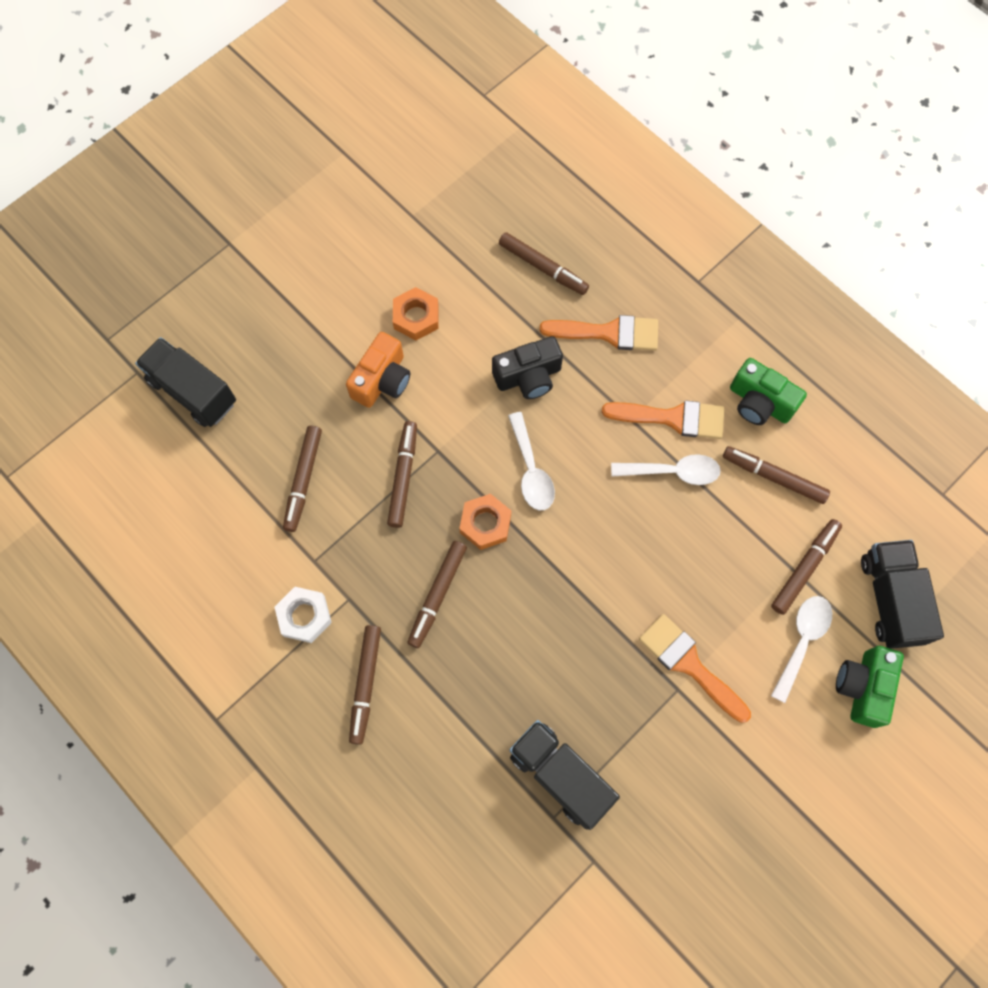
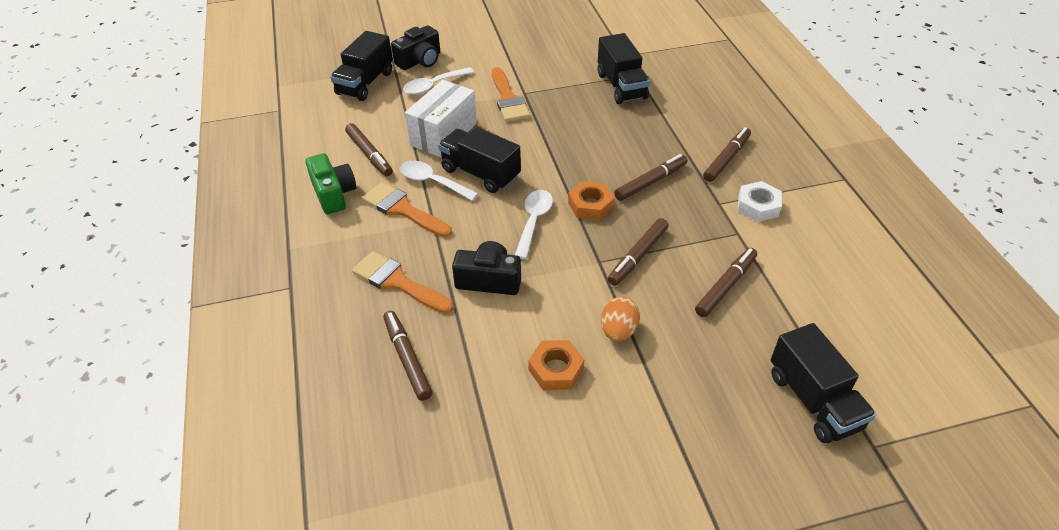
camera: 150 degrees left, 25 degrees down
orange camera [346,332,410,408] -> orange egg [601,297,640,341]
brown marker [771,519,842,615] -> none
green camera [836,646,904,728] -> black camera [391,25,440,70]
none -> white box [405,80,477,158]
none -> black truck [438,127,521,193]

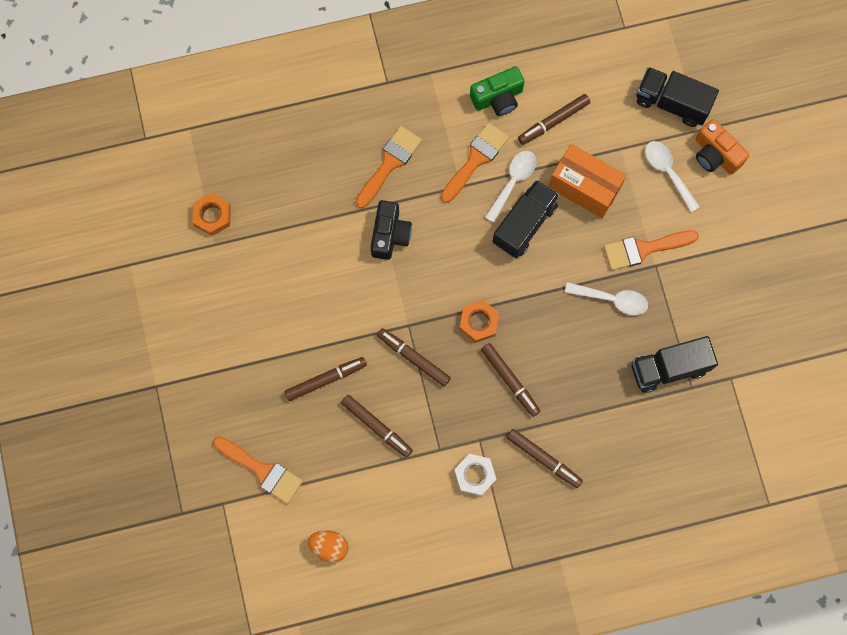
camera: 90 degrees right, 30 degrees up
brown marker [383,311,433,401] -> brown marker moved to [285,357,367,401]
black camera [391,25,440,70] -> orange camera [696,119,749,175]
white box [405,80,477,158] -> orange box [548,144,626,218]
white spoon [515,190,553,259] -> white spoon moved to [565,282,648,315]
orange nut [528,340,584,390] -> orange nut moved to [192,193,231,236]
orange egg [601,297,640,341] -> orange egg moved to [308,530,349,563]
black truck [771,323,876,443] -> orange brush [213,436,303,504]

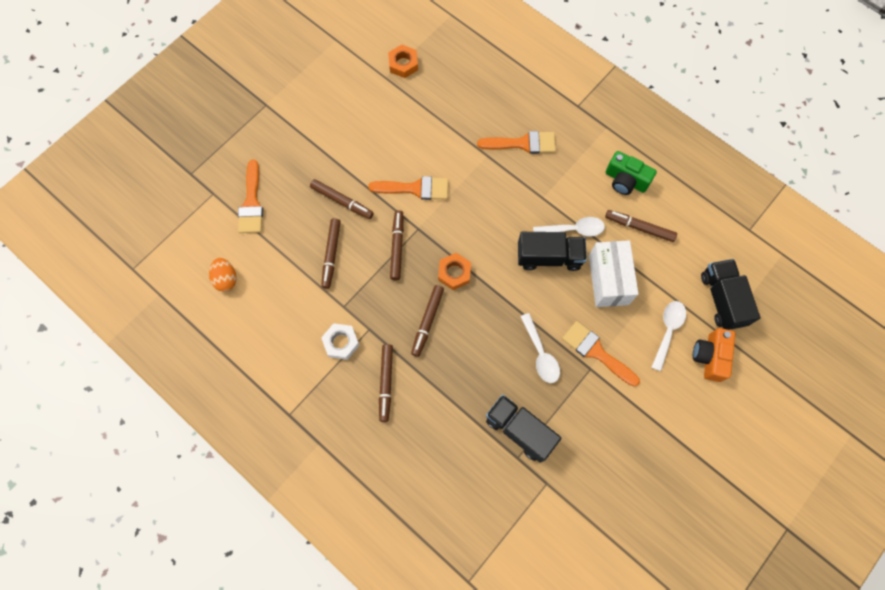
camera: 55 degrees right, 5 degrees down
black camera [370,200,412,260] -> none
orange brush [441,122,509,203] -> orange brush moved to [368,176,448,200]
orange box [548,144,626,218] -> white box [589,240,638,307]

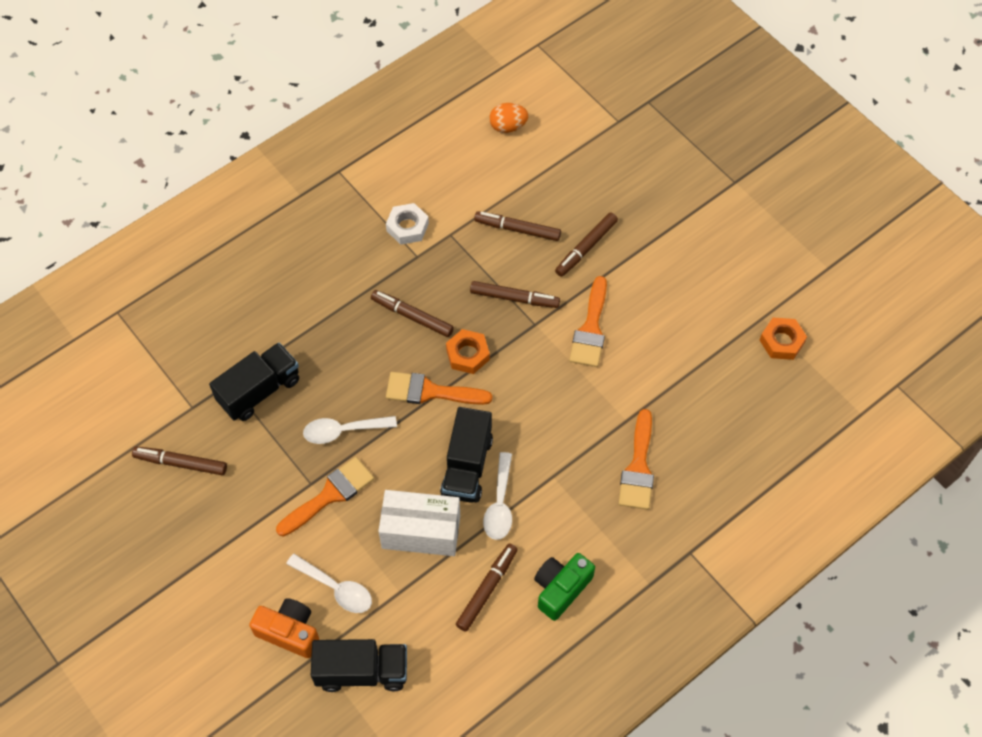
camera: 100 degrees right, 10 degrees down
orange brush [238,160,263,233] -> orange brush moved to [386,372,492,405]
brown marker [379,344,393,422] -> brown marker moved to [132,446,227,475]

